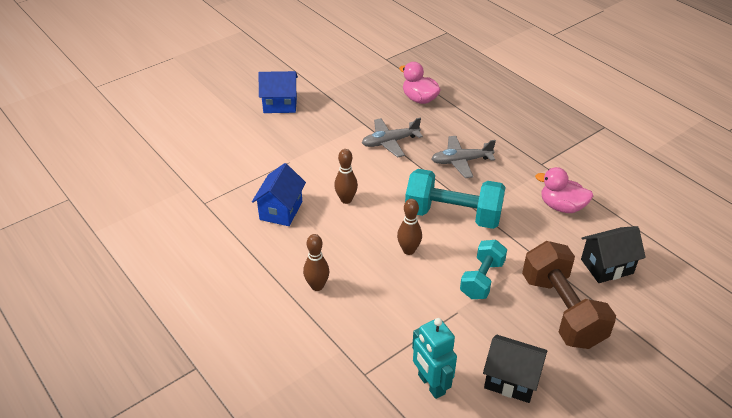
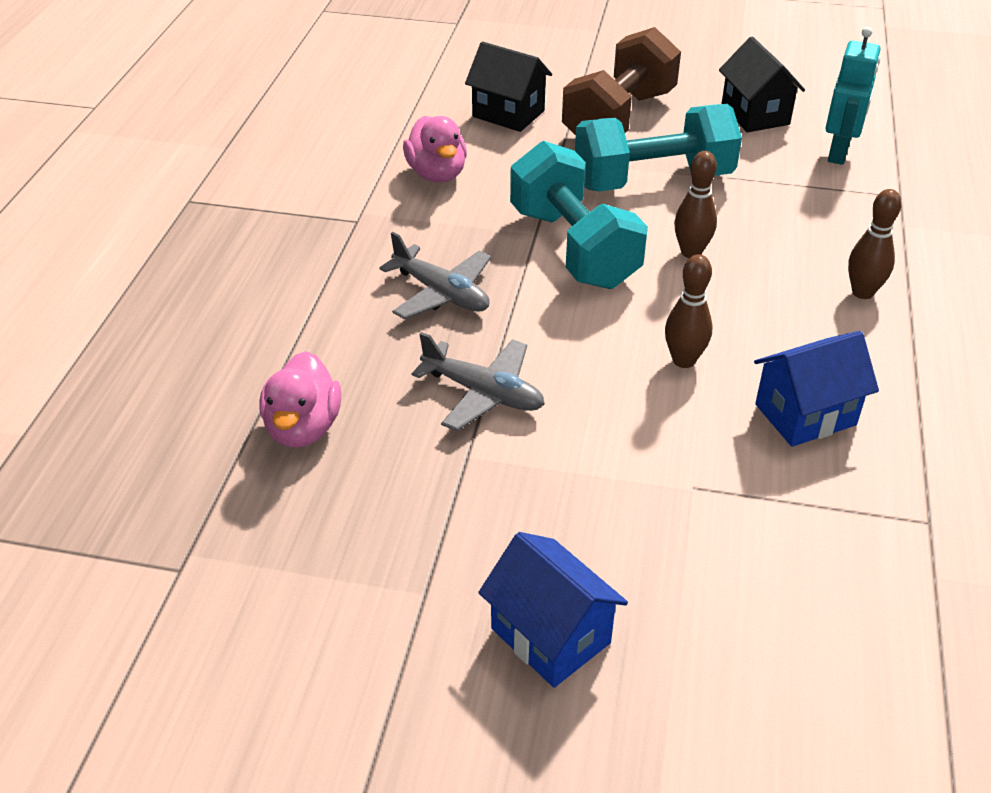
camera: 130 degrees left, 0 degrees up
turquoise dumbbell [460,240,507,299] -> turquoise dumbbell [575,104,742,191], size x1.63

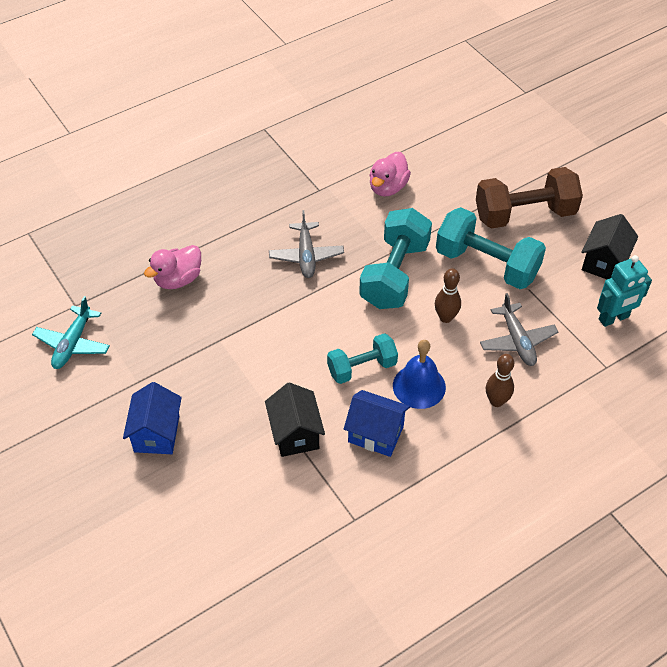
camera: 45 degrees right, 10 degrees up
grey plane [412,332,545,431] -> grey plane moved to [480,293,558,366]
black house [465,41,552,132] -> black house moved to [265,382,325,457]
brown bowling pin [665,254,712,368] -> turquoise dumbbell [327,333,398,384]
none -> turquoise plane [32,296,110,369]
none -> blue bell [393,340,446,409]

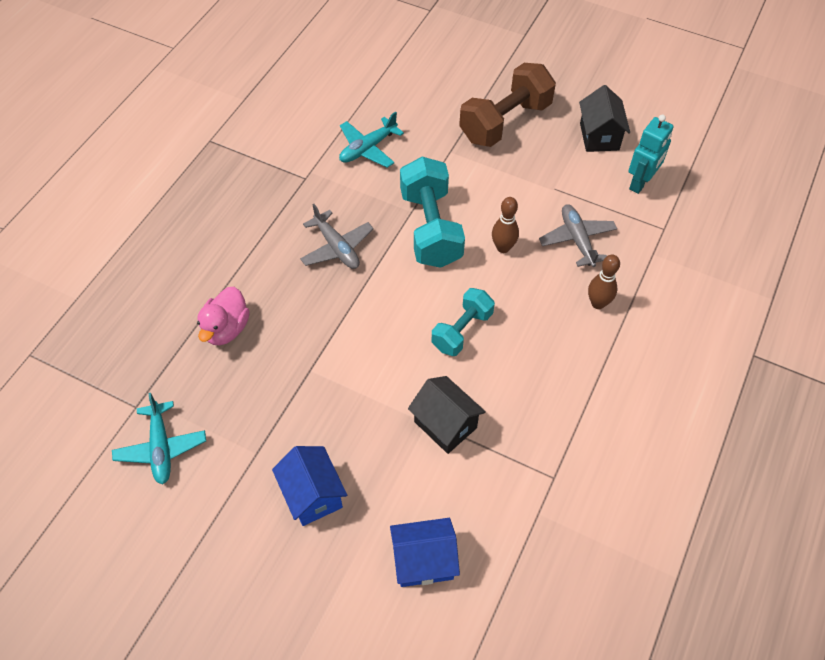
camera: 30 degrees left, 5 degrees up
blue house [344,390,410,457] -> blue house moved to [390,518,460,587]
pink duck [369,152,411,197] -> turquoise plane [339,112,404,168]
blue bell [393,340,446,409] -> none
turquoise dumbbell [436,207,546,289] -> none
grey plane [480,293,558,366] -> grey plane turned 150 degrees counterclockwise [539,204,617,267]

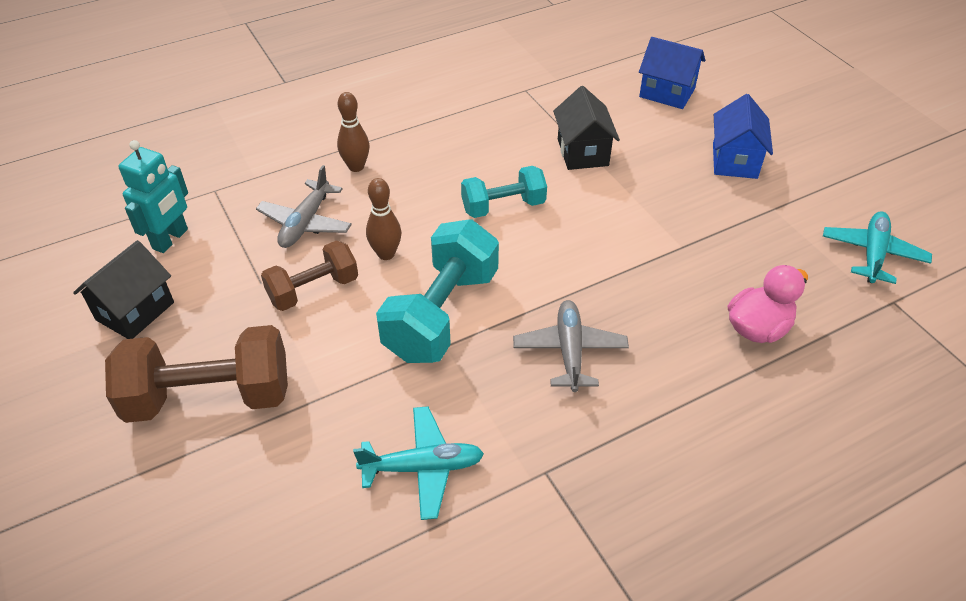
camera: 145 degrees left, 10 degrees down
turquoise robot [628,115,673,194] -> turquoise robot turned 135 degrees clockwise [118,140,188,253]
none -> brown dumbbell [261,240,358,311]

